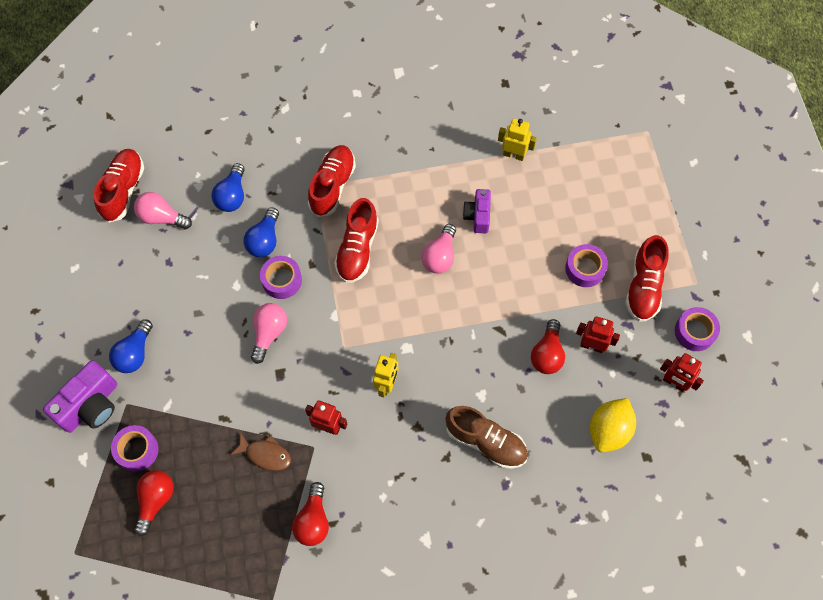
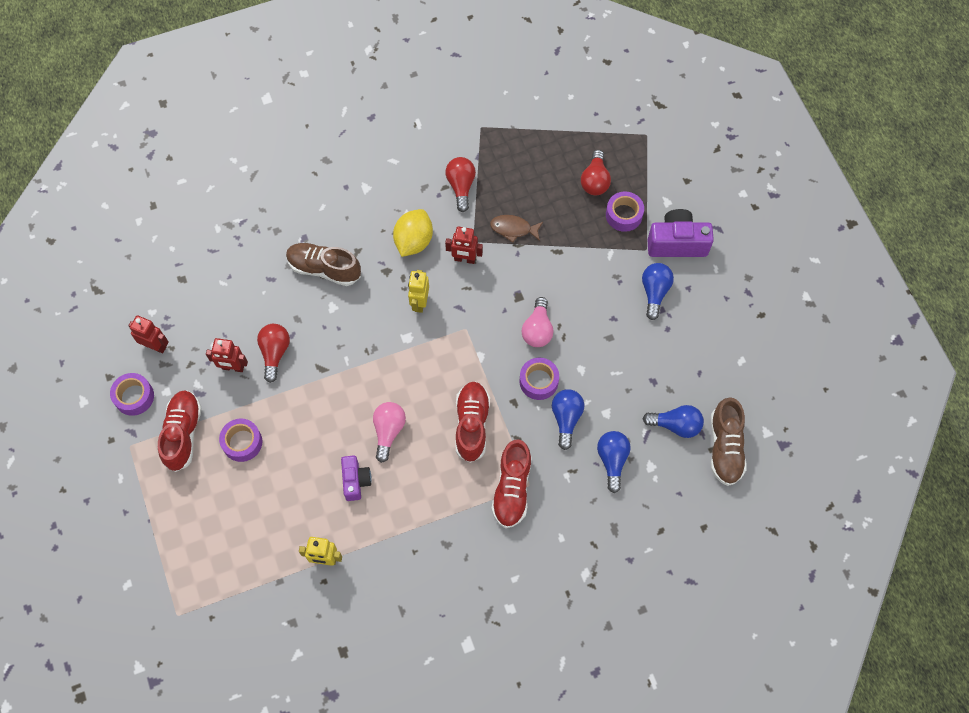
camera: 170 degrees right, 0 degrees up
purple camera [43,360,117,433] -> purple camera turned 60 degrees clockwise [647,209,714,257]
red shoe [94,149,144,223] -> brown shoe [711,397,747,486]
pink light bulb [134,192,192,229] -> blue light bulb [642,405,704,438]
yellow lemon [590,398,636,452] -> yellow lemon moved to [393,209,433,257]

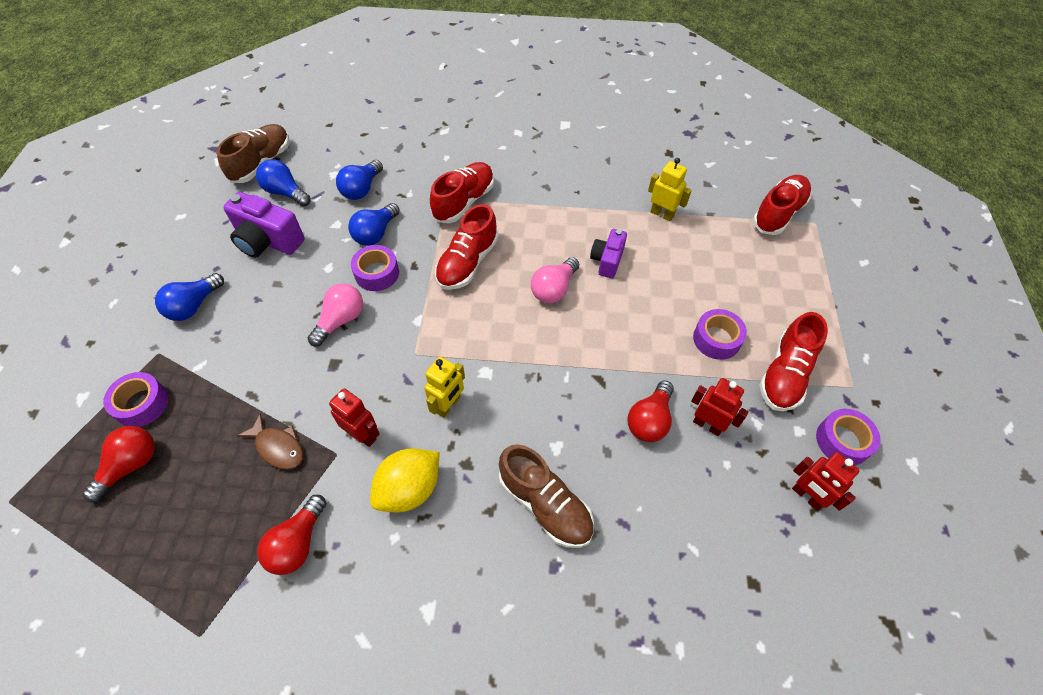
camera: 155 degrees left, 10 degrees down
purple camera [647,209,714,257] -> purple camera moved to [223,192,305,258]
none -> red shoe [753,175,812,235]

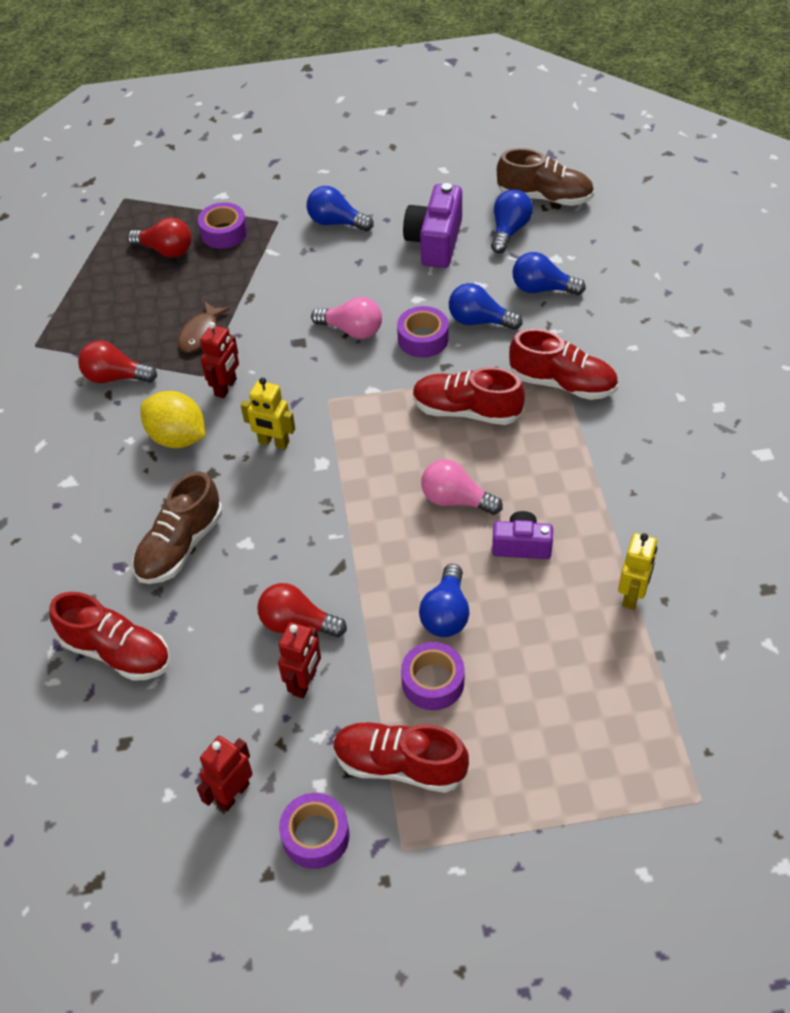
camera: 80 degrees right, 5 degrees down
red shoe [753,175,812,235] -> red shoe moved to [49,592,170,681]
none -> blue light bulb [419,564,470,637]

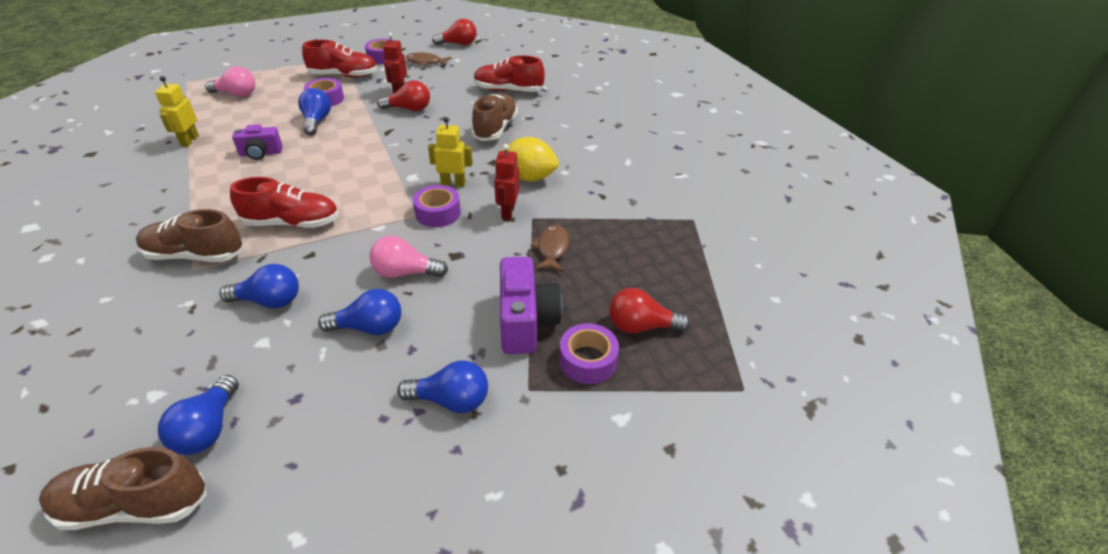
camera: 160 degrees right, 10 degrees down
red light bulb [78,341,157,383] -> red light bulb moved to [432,19,477,45]
red robot [197,736,253,812] -> brown fish [406,52,451,66]
purple tape [397,306,449,358] -> purple tape moved to [413,185,461,227]
purple camera [403,183,462,268] -> purple camera moved to [500,257,562,354]
pink light bulb [421,459,503,515] -> pink light bulb moved to [205,66,255,97]
red shoe [509,329,618,400] -> brown shoe [136,209,243,262]
blue light bulb [512,252,586,295] -> blue light bulb moved to [318,289,401,335]

